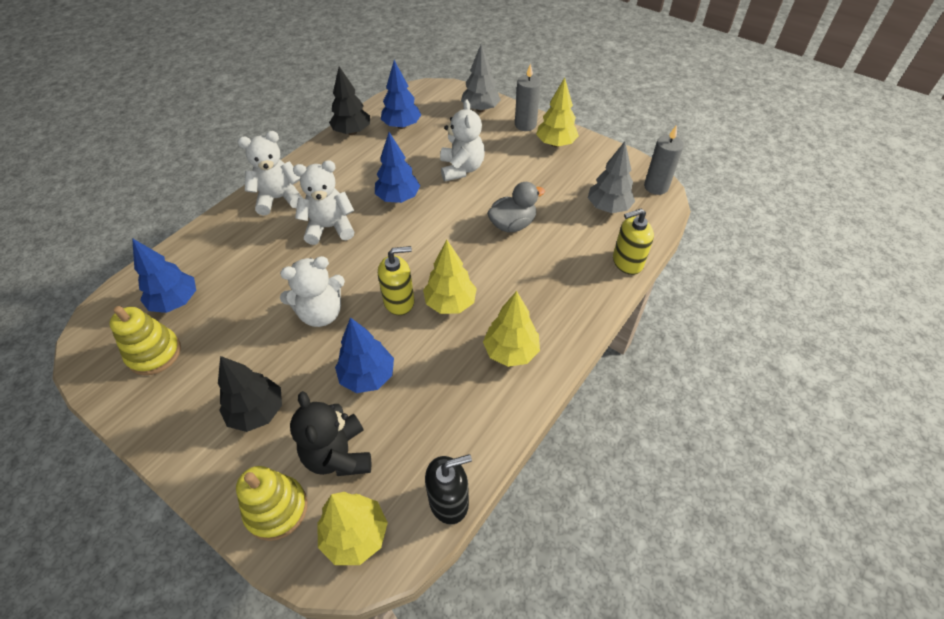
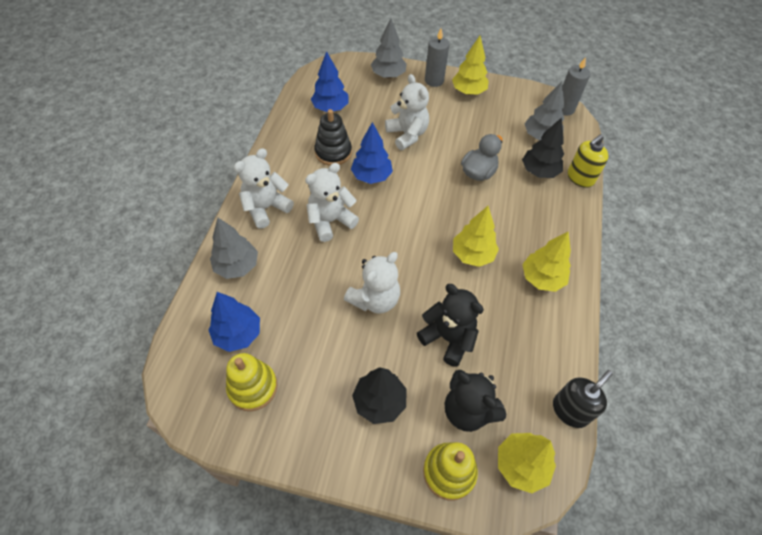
camera: 25 degrees left, 5 degrees up
black tree [329,66,370,135] -> black tree moved to [522,117,564,178]
blue tree [335,317,394,393] -> black teddy bear [417,284,484,367]
yellow soap dispenser [378,246,414,316] -> none
none -> grey tree [210,218,258,279]
none -> black stacking toy [314,109,352,166]

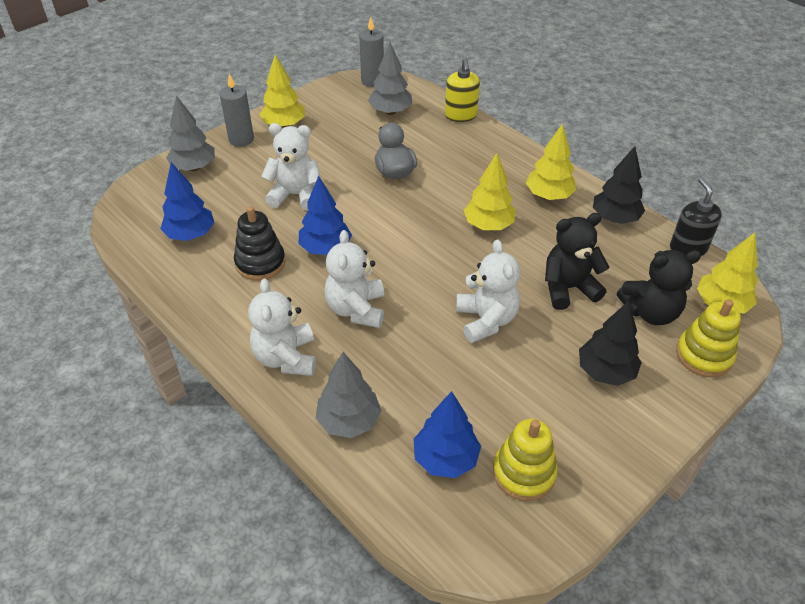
camera: 55 degrees left, 10 degrees down
black tree [522,117,564,178] -> black tree moved to [593,146,645,224]

